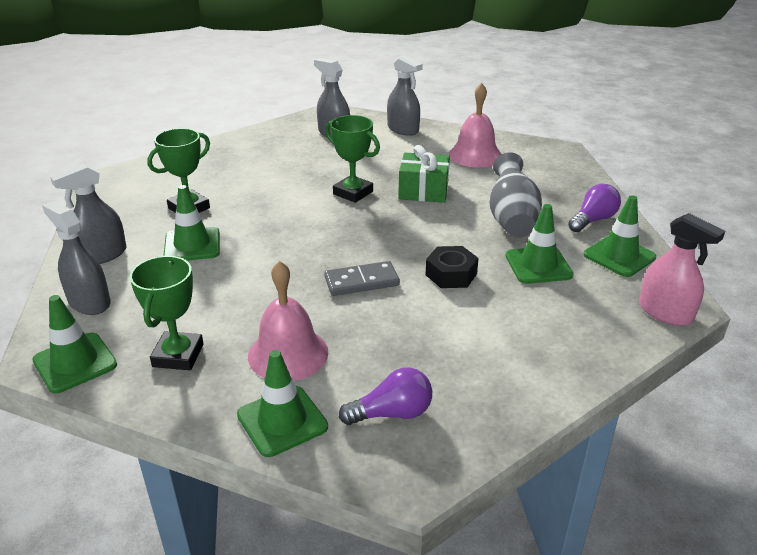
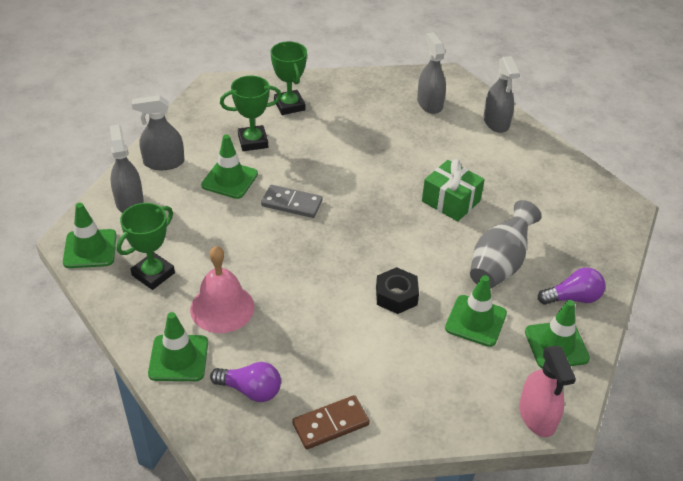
camera: 30 degrees right, 10 degrees up
grey domino [324,261,400,296] -> grey domino moved to [261,185,323,218]
green trophy [325,115,380,203] -> green trophy moved to [271,41,307,115]
pink bell [449,83,501,167] -> none
none -> brown domino [292,395,370,449]

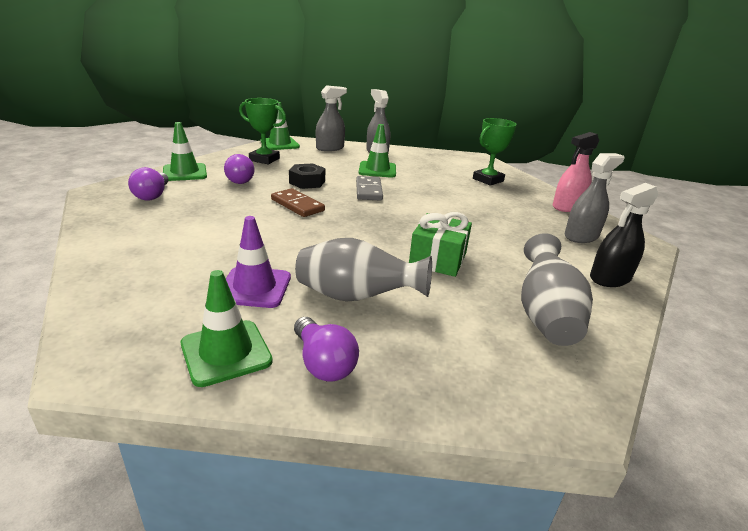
camera: 70 degrees right, 15 degrees down
pink bell [190,246,254,333] -> purple light bulb [224,154,254,184]
green trophy [220,76,282,151] -> none
brown domino [292,395,370,449] -> brown domino moved to [271,188,325,217]
black nut [376,267,419,314] -> black nut moved to [289,163,325,189]
green traffic cone [445,275,507,347] -> purple traffic cone [226,216,291,308]
grey spray bottle [483,56,520,133] -> black spray bottle [590,183,658,287]
pink spray bottle [519,346,576,437] -> pink spray bottle moved to [553,132,599,212]
none -> grey vase [521,233,593,346]

